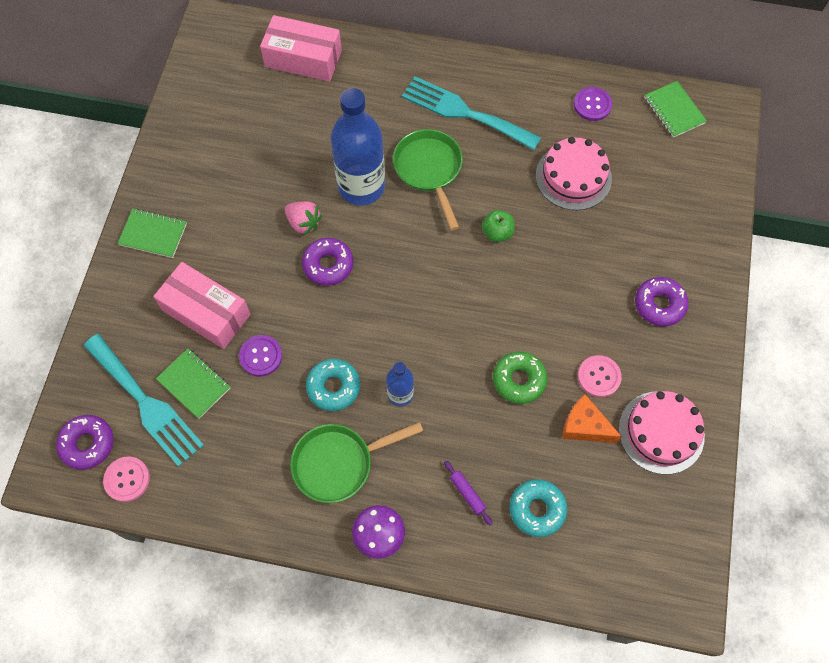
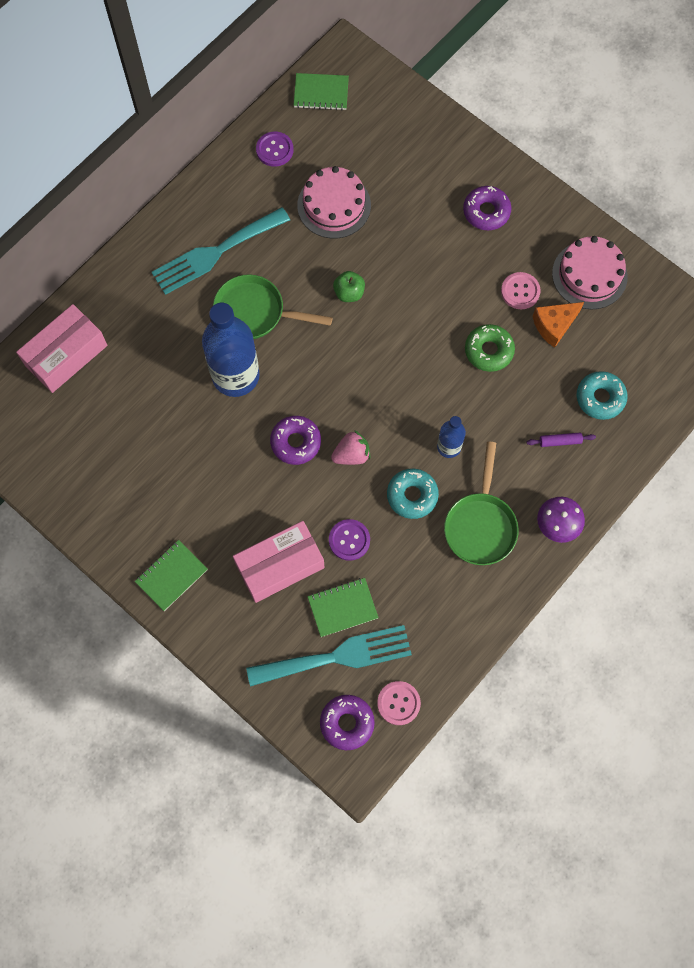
camera: 60 degrees left, 5 degrees up
pink strawberry [285,201,322,235] -> pink strawberry moved to [331,430,370,465]

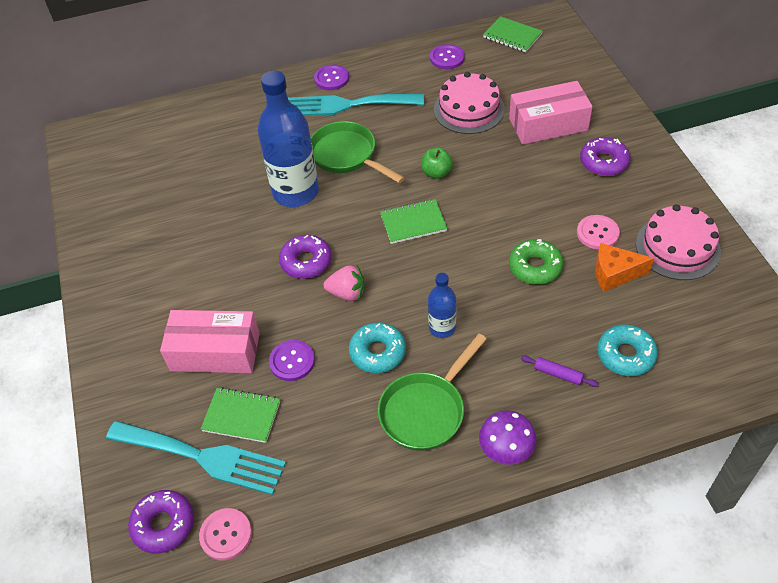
camera: 35 degrees right, 20 degrees down
pink box [16,304,108,393] -> pink box moved to [509,81,593,145]
green notebook [135,540,208,611] -> green notebook moved to [380,199,447,244]
none -> purple button [314,65,349,90]

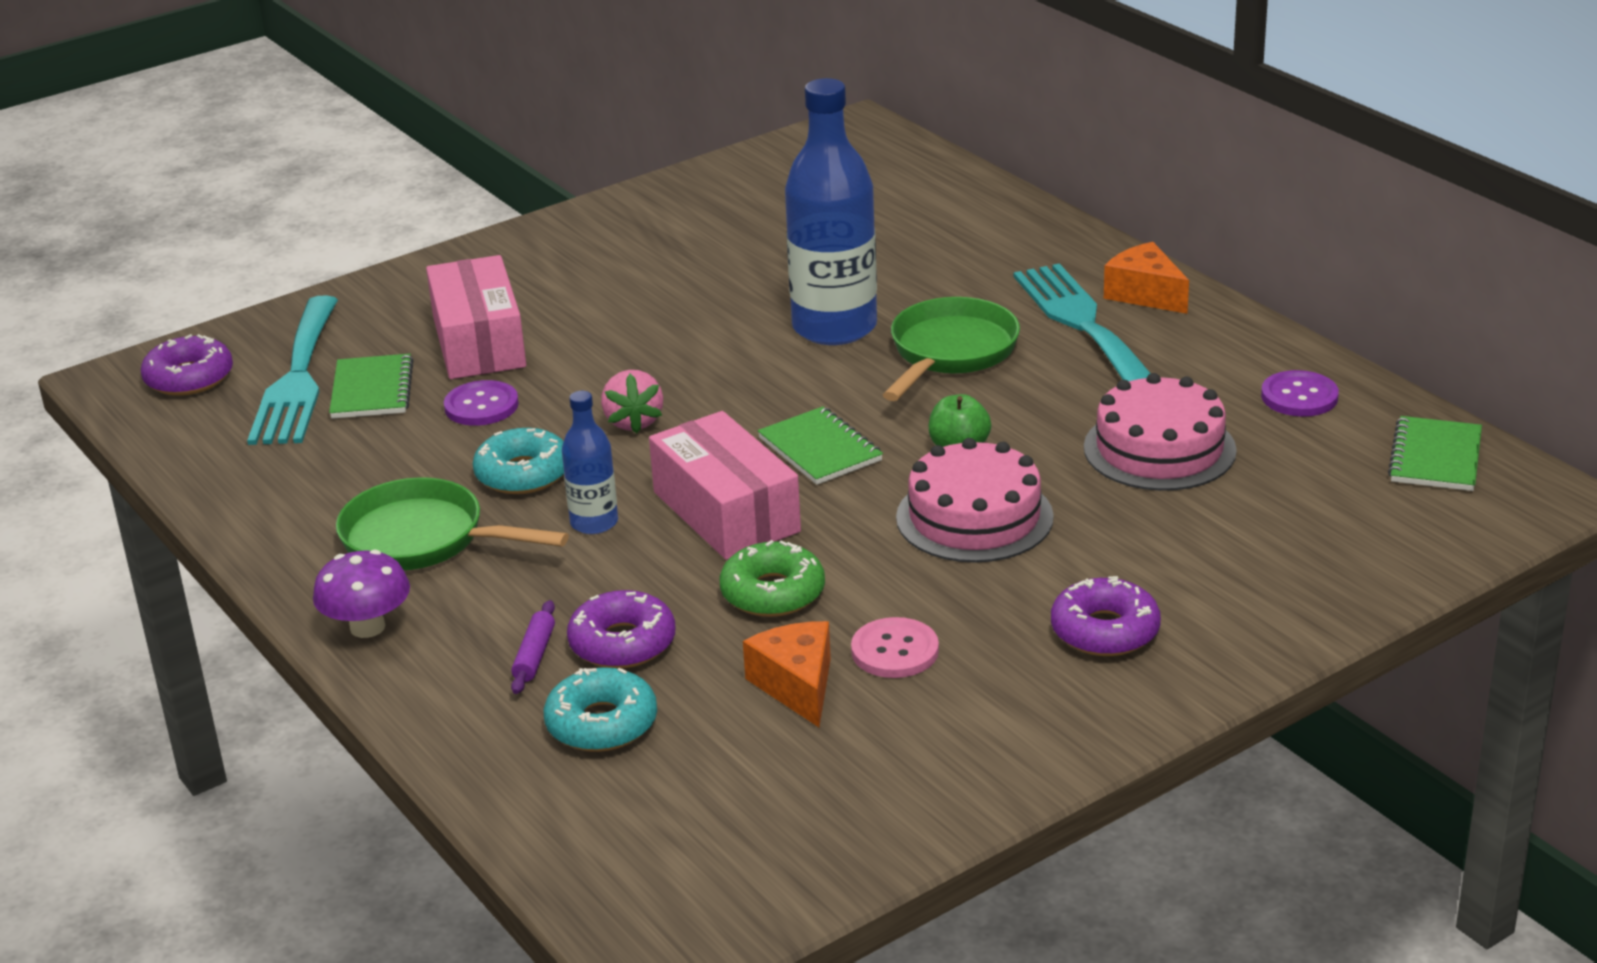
camera: 70 degrees right, 20 degrees down
pink button [199,508,252,560] -> none
purple donut [279,235,332,279] -> purple donut moved to [567,590,675,669]
purple button [314,65,349,90] -> orange cheese [1104,242,1189,314]
pink box [509,81,593,145] -> pink box moved to [649,411,801,560]
pink cake [636,204,721,280] -> pink cake moved to [896,438,1054,563]

